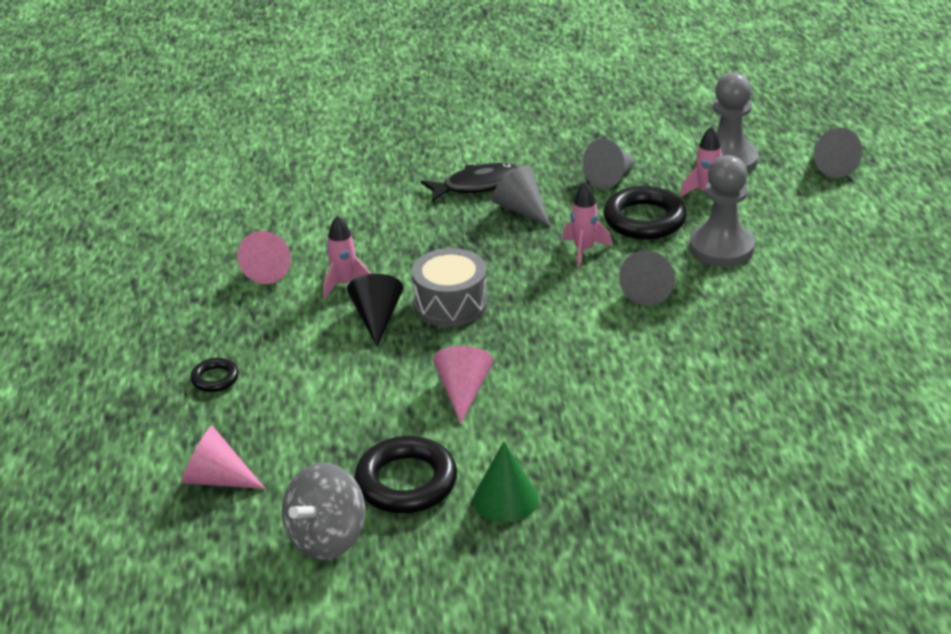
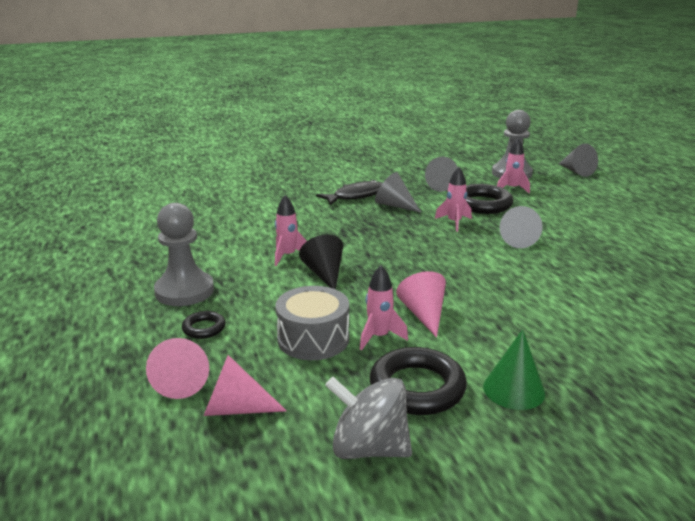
camera: 15 degrees left, 10 degrees down
pink cone [237,231,291,284] -> pink cone moved to [146,338,209,399]
grey spinning top [282,463,365,560] -> grey spinning top turned 90 degrees clockwise [325,377,412,459]
grey drum [412,248,488,327] -> grey drum moved to [276,286,349,360]
grey pawn [689,155,755,267] -> grey pawn moved to [154,203,214,306]
none -> pink rocket [360,265,408,350]

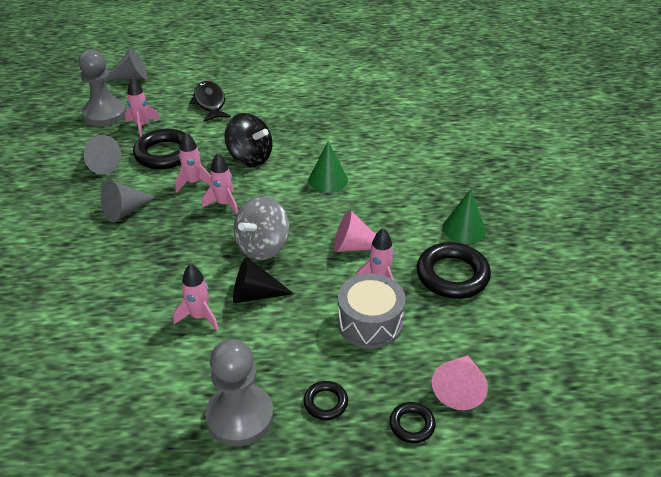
camera: 75 degrees left, 15 degrees up
pink cone [146,338,209,399] -> black ring [389,402,436,443]
black fish [316,180,383,205] -> black fish moved to [189,81,231,122]
grey spinning top [325,377,412,459] -> grey spinning top moved to [234,196,289,260]
grey cone [500,206,543,248] -> black spinning top [224,113,273,167]
none -> pink rocket [202,153,238,215]
none -> green cone [308,141,348,193]

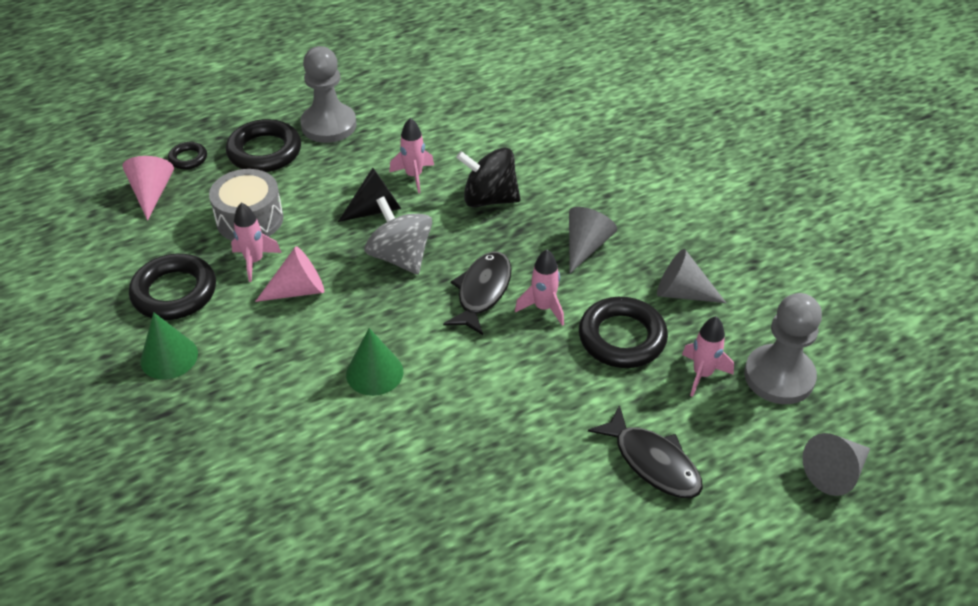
camera: 155 degrees right, 5 degrees up
pink rocket [202,153,238,215] -> black fish [443,252,512,335]
black spinning top [224,113,273,167] -> black spinning top moved to [456,147,521,208]
grey spinning top [234,196,289,260] -> grey spinning top turned 45 degrees counterclockwise [364,197,432,275]
black ring [304,381,348,420] -> black ring [226,119,301,172], size x1.95

